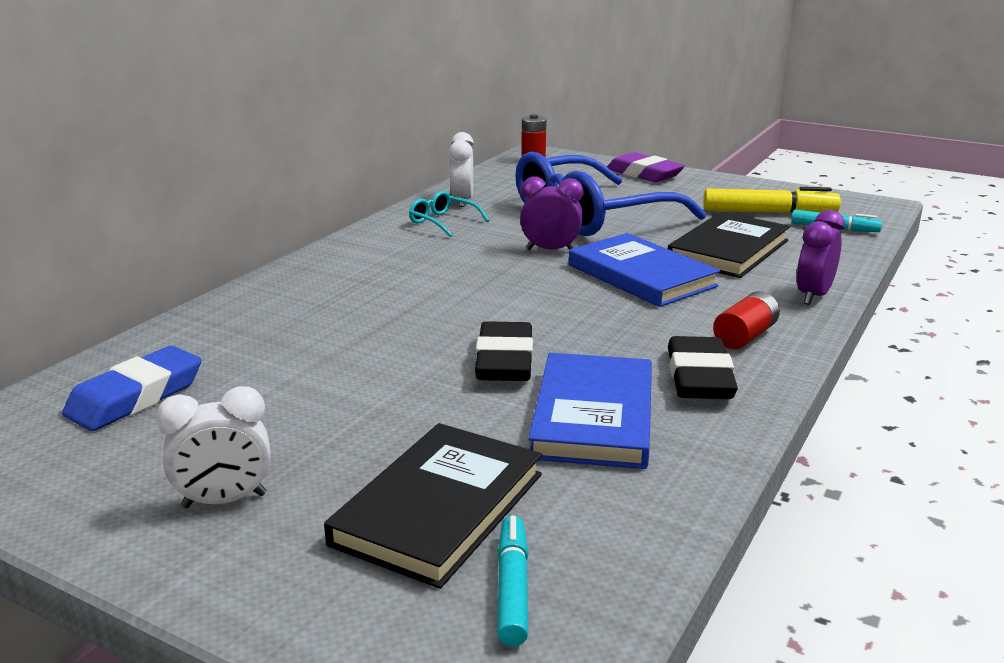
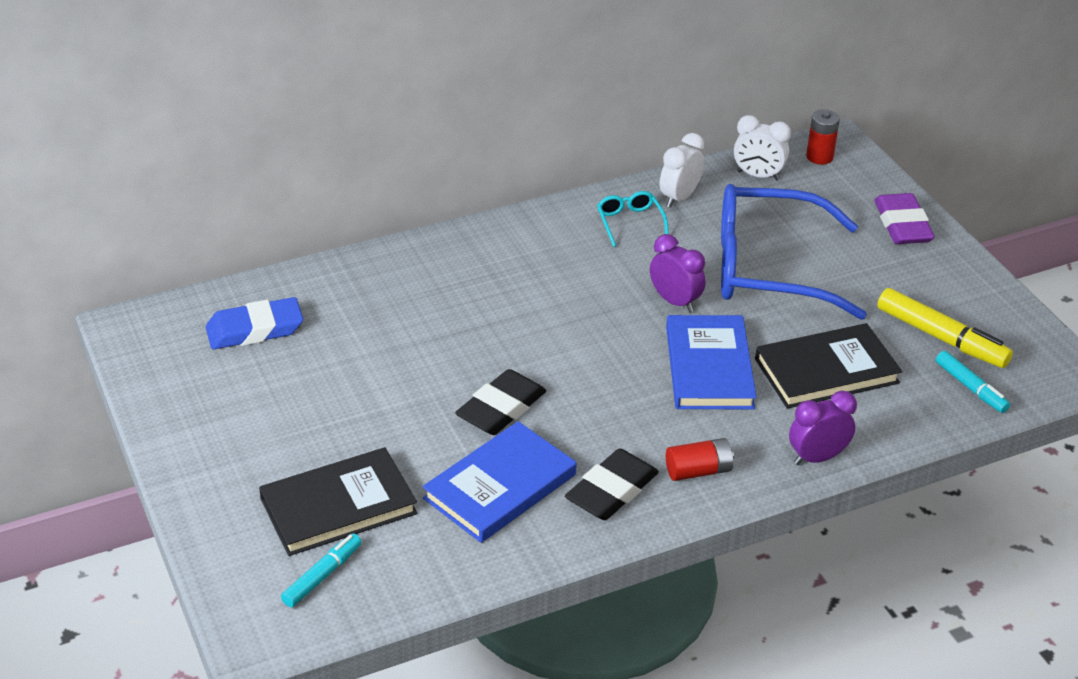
camera: 35 degrees right, 15 degrees up
white clock [156,386,271,508] -> white clock moved to [734,115,791,180]

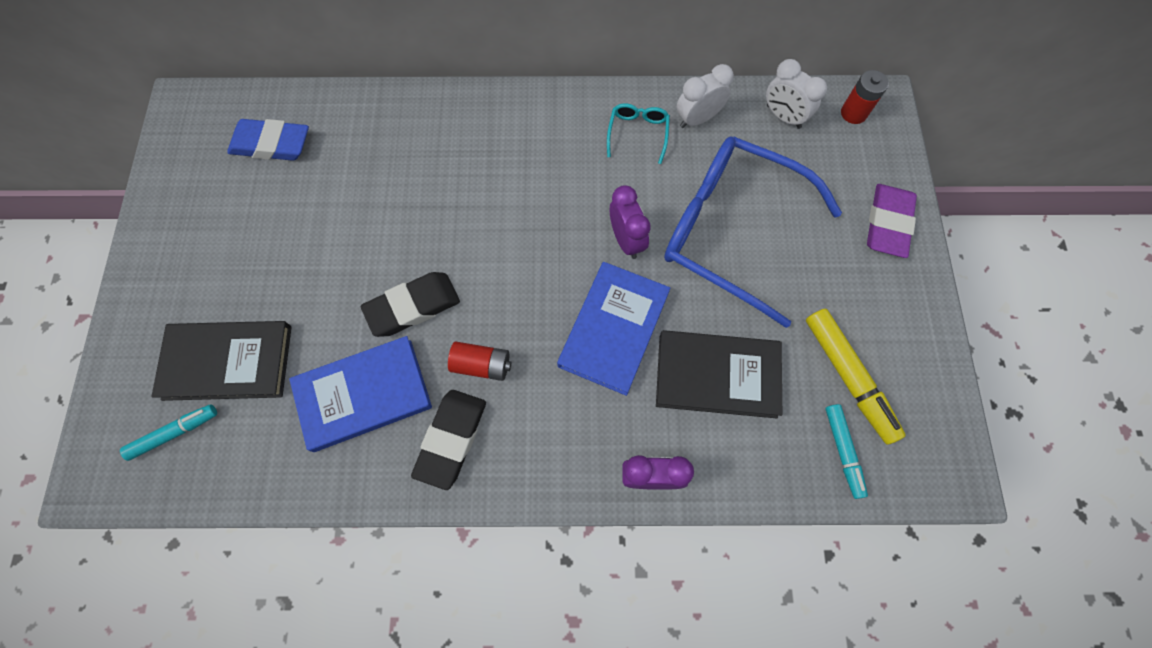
camera: 25 degrees right, 30 degrees up
black eraser [565,449,659,520] -> black eraser turned 45 degrees counterclockwise [411,390,486,490]
red battery [666,438,734,481] -> red battery moved to [448,341,511,381]

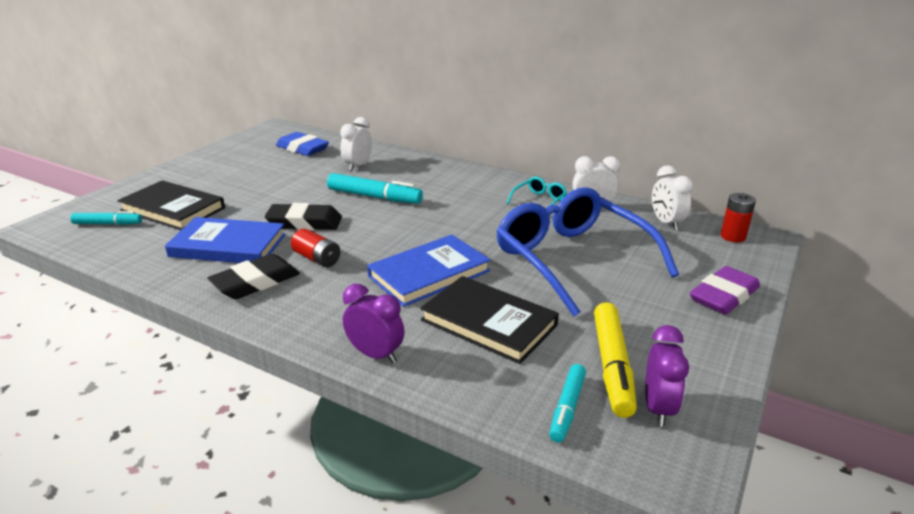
camera: 30 degrees right, 40 degrees down
purple clock [610,185,651,259] -> purple clock moved to [645,325,689,427]
none -> turquoise marker [327,173,423,204]
none -> white clock [340,117,372,171]

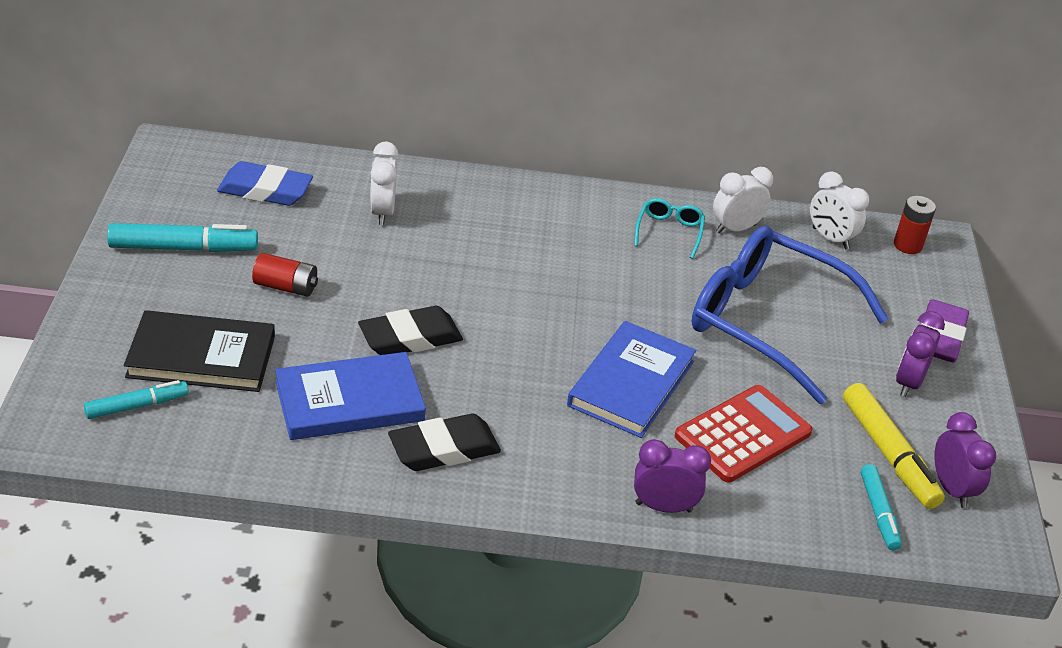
camera: 30 degrees left, 10 degrees up
black eraser [207,254,300,299] -> black eraser turned 45 degrees clockwise [388,414,501,471]
red battery [291,229,340,267] -> red battery moved to [252,253,318,297]
turquoise marker [327,173,423,204] -> turquoise marker moved to [107,223,258,252]
black book [420,276,559,364] -> red calculator [674,385,813,482]
none -> purple clock [896,311,945,397]

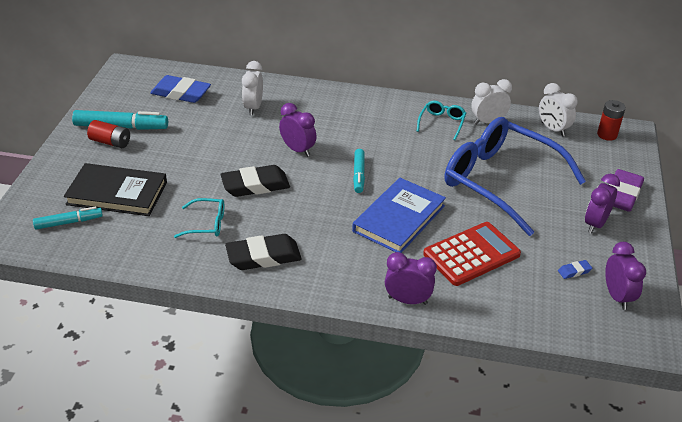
camera: 10 degrees right, 0 degrees up
red battery [252,253,318,297] -> red battery moved to [87,120,130,148]
blue book [275,352,426,440] -> turquoise glasses [174,198,224,238]
yellow marker [843,383,945,509] -> blue eraser [558,260,592,279]
turquoise marker [861,464,902,550] -> turquoise marker moved to [353,149,365,193]
none -> purple clock [279,103,316,157]

